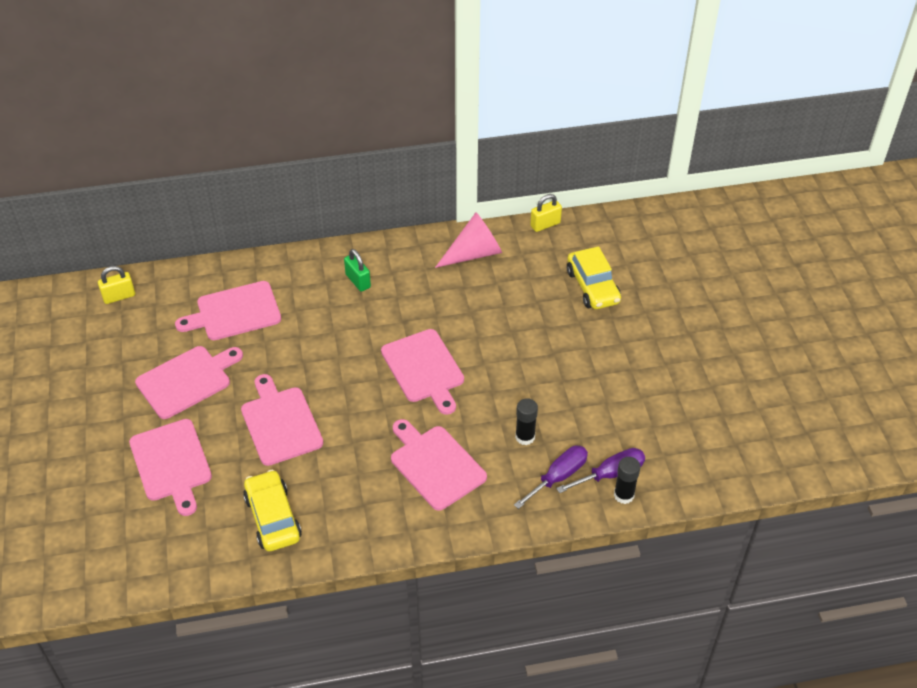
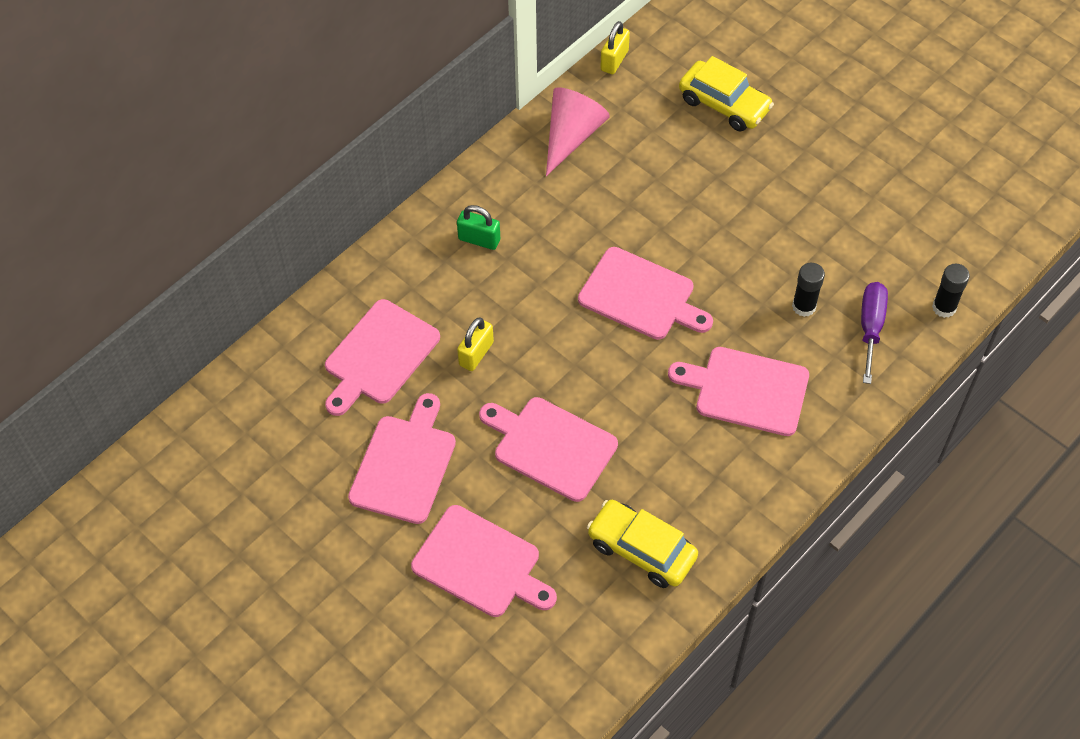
camera: 35 degrees left, 10 degrees up
yellow padlock [98,266,135,304] -> yellow padlock moved to [457,318,494,371]
purple screwdriver [556,448,645,493] -> none

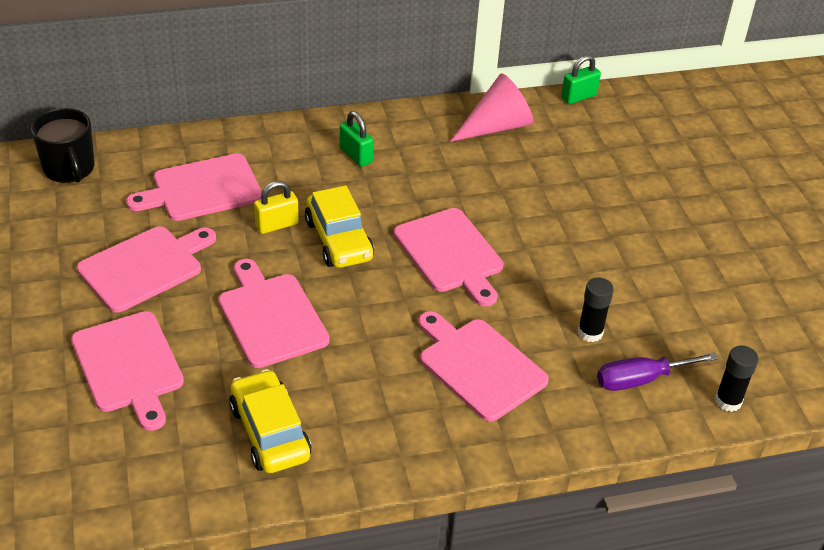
camera: 30 degrees right, 15 degrees down
yellow padlock [600,21,630,74] -> green padlock [561,55,601,104]
yellow car [679,56,774,131] -> yellow car moved to [305,185,374,268]
purple screwdriver [861,282,888,384] -> purple screwdriver turned 150 degrees counterclockwise [597,353,718,391]
none -> black mug [31,108,95,183]

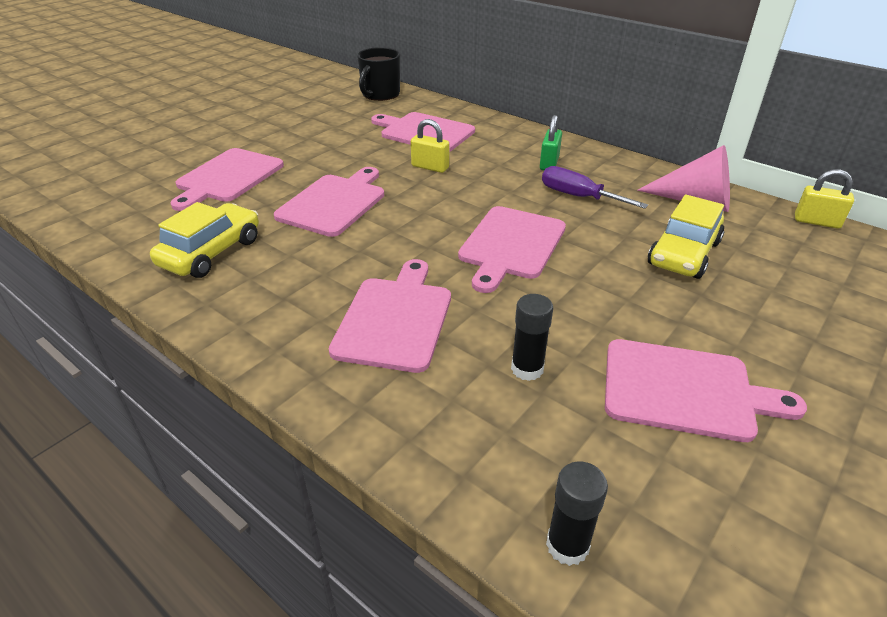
camera: 55 degrees right, 5 degrees down
pink cutting board [77,226,216,312] -> pink cutting board moved to [605,339,807,442]
yellow car [305,185,374,268] -> yellow car moved to [648,195,724,279]
green padlock [561,55,601,104] -> yellow padlock [795,169,854,229]
purple screwdriver [597,353,718,391] -> purple screwdriver moved to [542,166,648,209]

